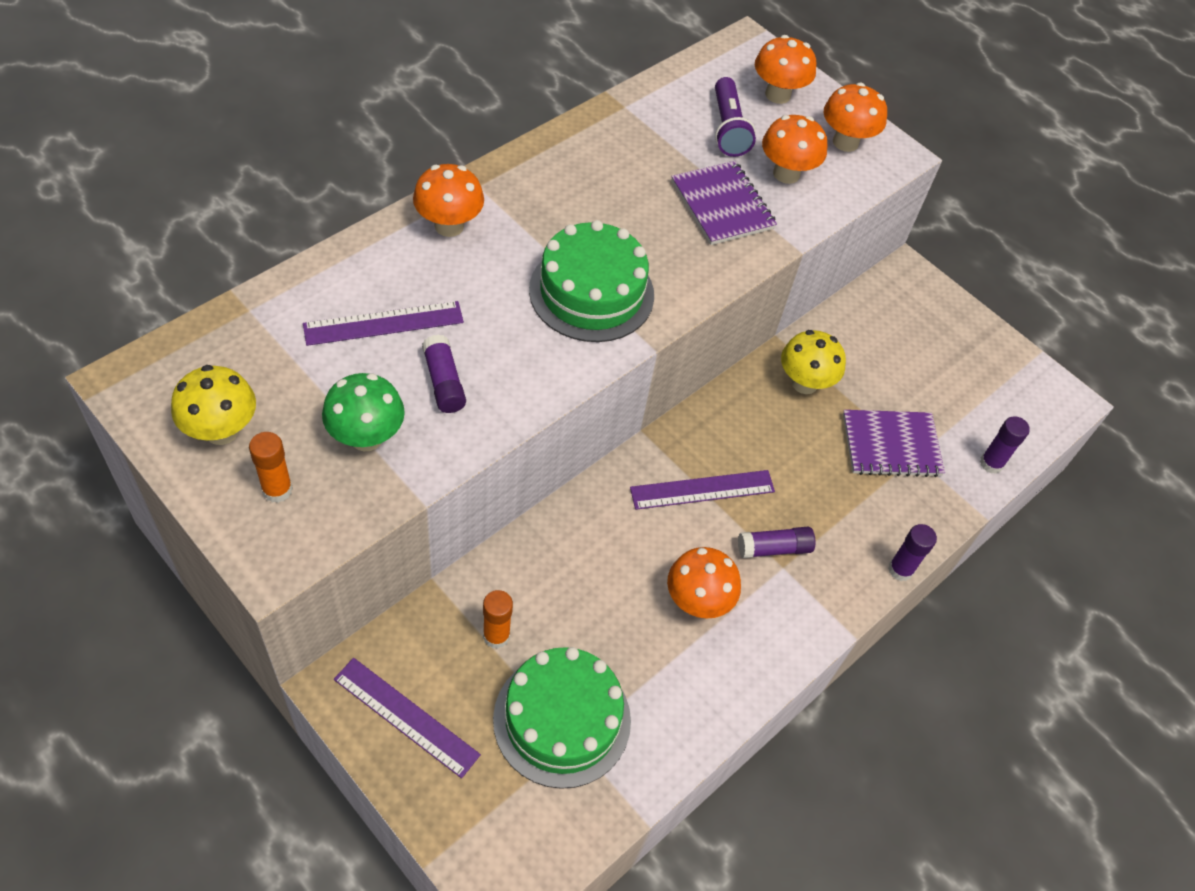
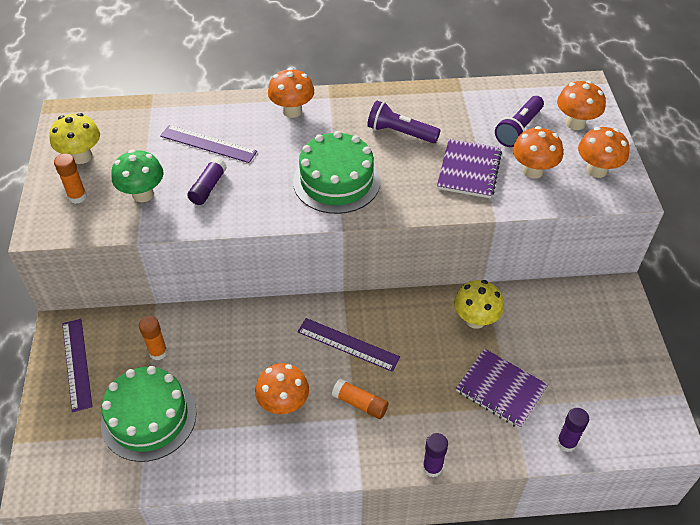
camera: 45 degrees right, 5 degrees down
purple glue stick [738,527,816,558] -> orange glue stick [332,379,388,419]
none -> purple flashlight [367,101,440,143]

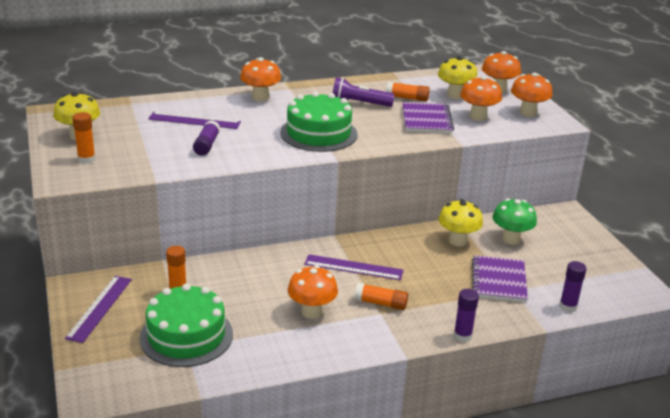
camera: 15 degrees left, 20 degrees down
purple ruler [62,319,92,412] -> purple ruler turned 45 degrees clockwise [65,276,132,343]
green mushroom [111,150,164,202] -> green mushroom moved to [492,198,537,244]
purple notebook [456,349,548,429] -> purple notebook turned 75 degrees clockwise [472,255,528,302]
purple flashlight [495,96,544,147] -> yellow mushroom [438,56,477,99]
none -> orange glue stick [386,82,430,102]

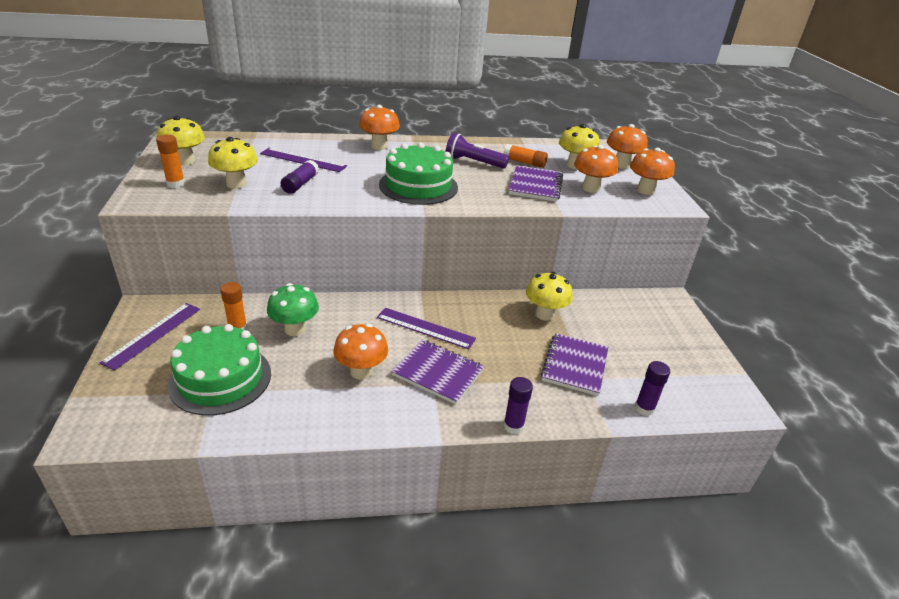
camera: 10 degrees right, 5 degrees up
orange glue stick [355,283,408,310] -> purple notebook [391,340,484,404]
green mushroom [492,198,537,244] -> green mushroom moved to [267,283,319,336]
none -> yellow mushroom [208,137,258,189]

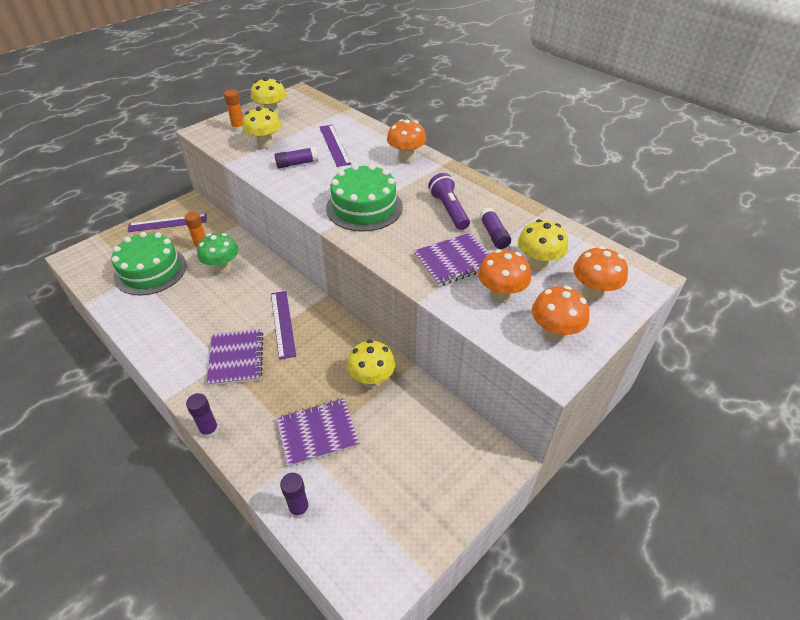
camera: 55 degrees right, 10 degrees up
orange mushroom [333,324,388,380] -> none
orange glue stick [504,144,548,168] -> purple glue stick [479,207,511,249]

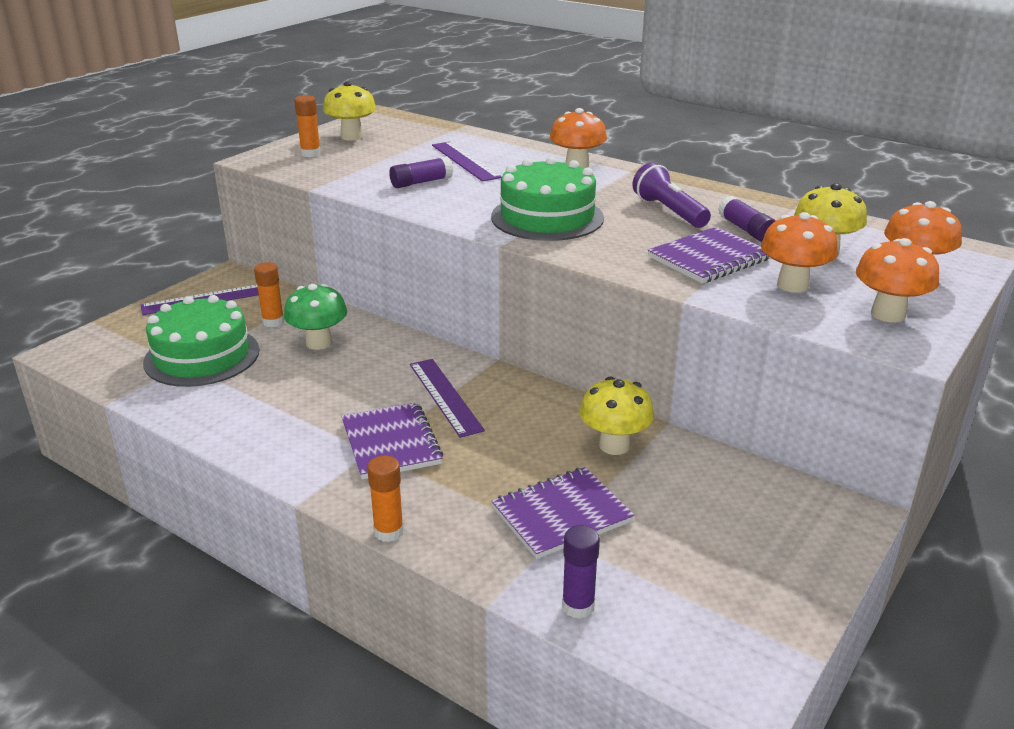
camera: 10 degrees left, 15 degrees down
purple glue stick [186,393,219,439] -> orange glue stick [367,456,404,542]
yellow mushroom [242,106,281,149] -> none

